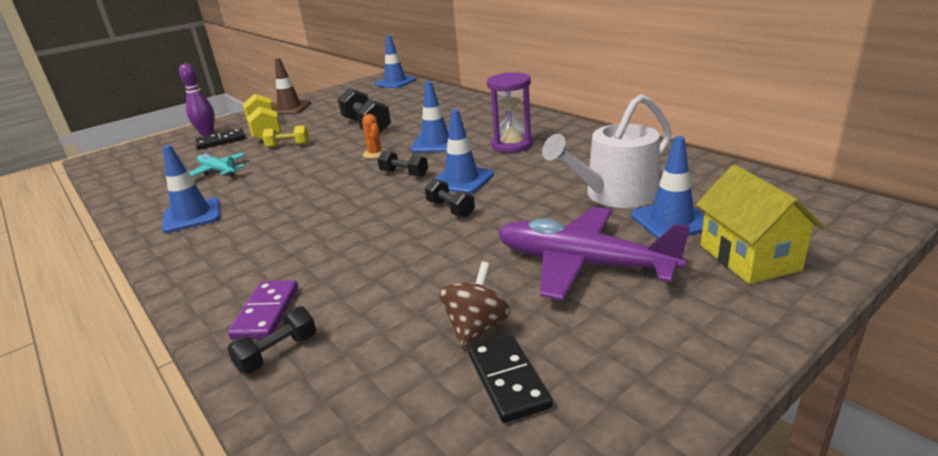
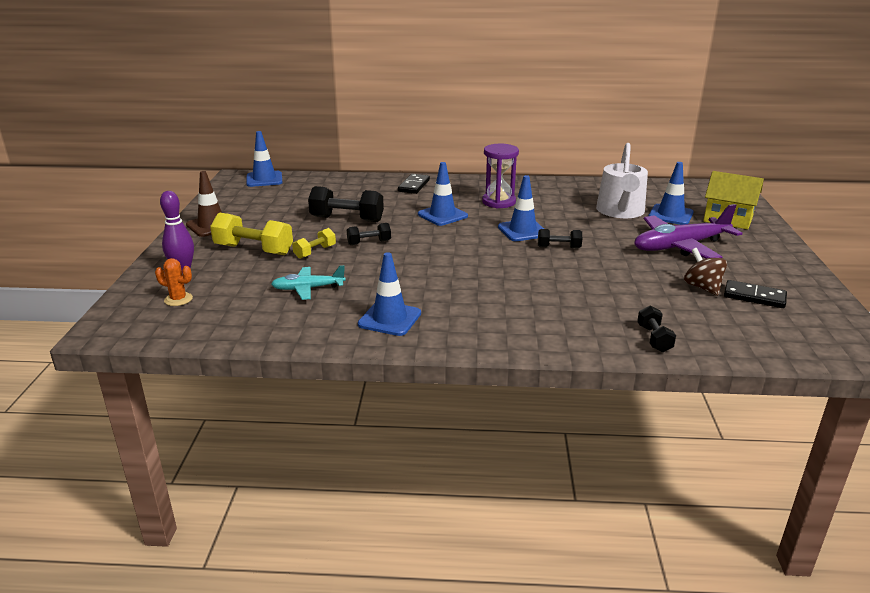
camera: 50 degrees left, 0 degrees up
black domino [195,128,246,150] -> black domino moved to [398,174,430,194]
purple domino [228,280,298,340] -> none
orange cactus [362,114,387,159] -> orange cactus moved to [155,258,193,306]
black dumbbell [377,150,428,177] -> black dumbbell moved to [347,223,391,245]

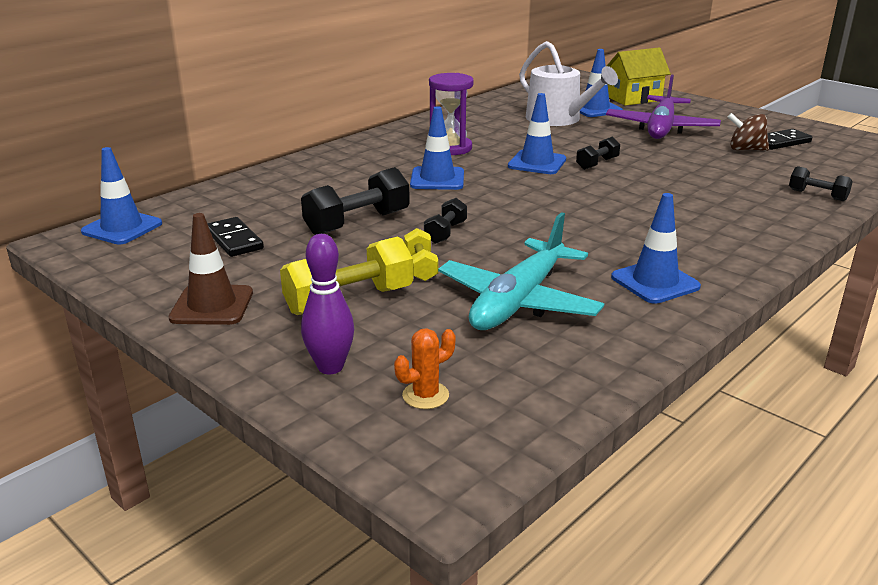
camera: 50 degrees left, 0 degrees up
turquoise plane [271,265,346,300] -> turquoise plane [438,212,604,330], size x1.77
black domino [398,174,430,194] -> black domino moved to [207,217,264,257]

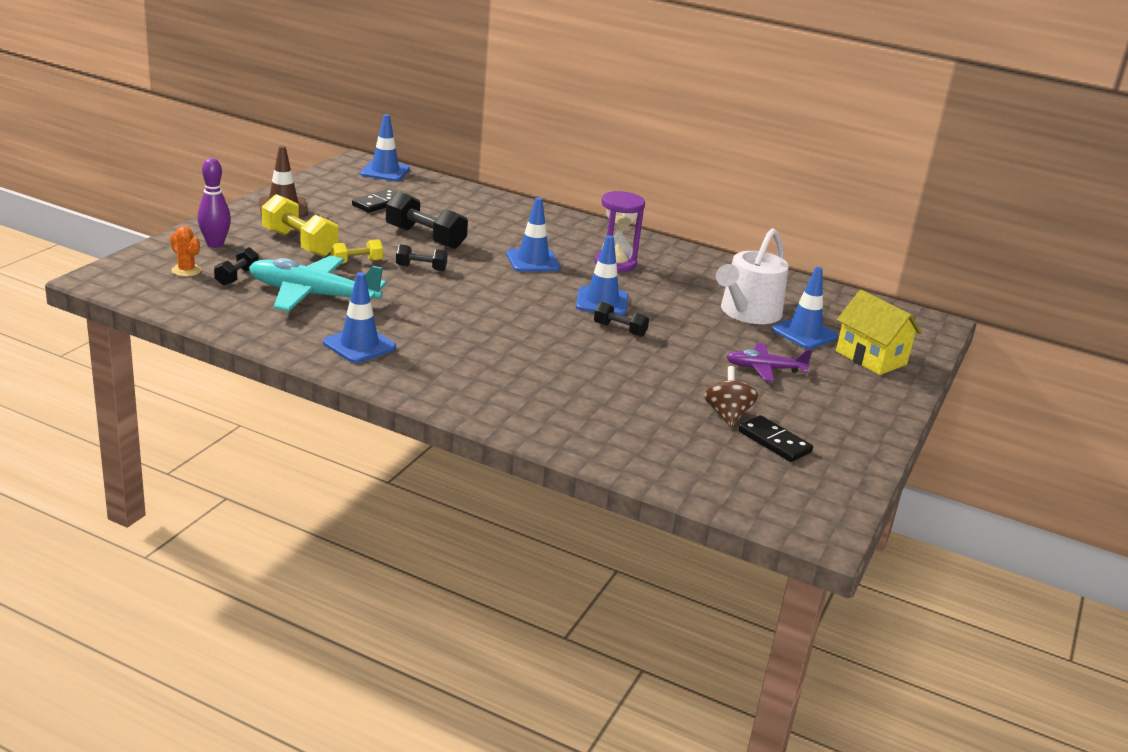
camera: 70 degrees right, 0 degrees up
purple plane [606,75,721,139] -> purple plane [727,343,813,382], size x0.56
black dumbbell [789,166,853,201] -> black dumbbell moved to [214,247,259,286]

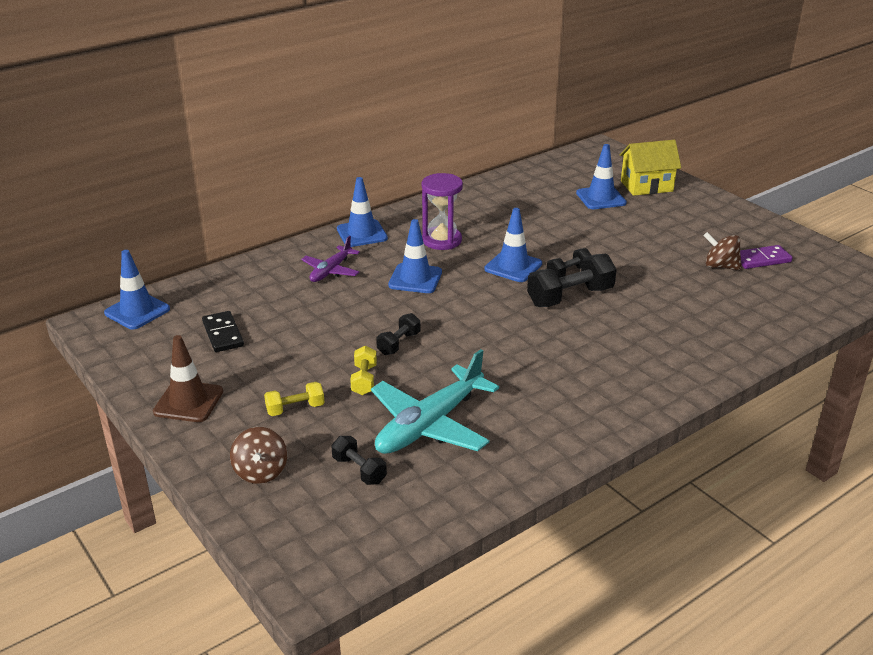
camera: 60 degrees left, 5 degrees up
orange cactus [170,226,202,277] -> none
purple bowling pin [198,158,231,248] -> brown spinning top [230,427,287,484]
yellow dumbbell [262,194,338,257] -> yellow dumbbell [264,382,325,416], size x0.56
blue traffic cone [323,272,396,363] -> blue traffic cone moved to [337,177,388,247]
black dumbbell [386,191,468,249] -> black dumbbell moved to [527,254,617,307]
white watering can [716,228,789,324] -> none
purple plane [727,343,813,382] -> purple plane moved to [301,236,360,282]
black domino [738,415,813,462] -> purple domino [740,245,793,269]

